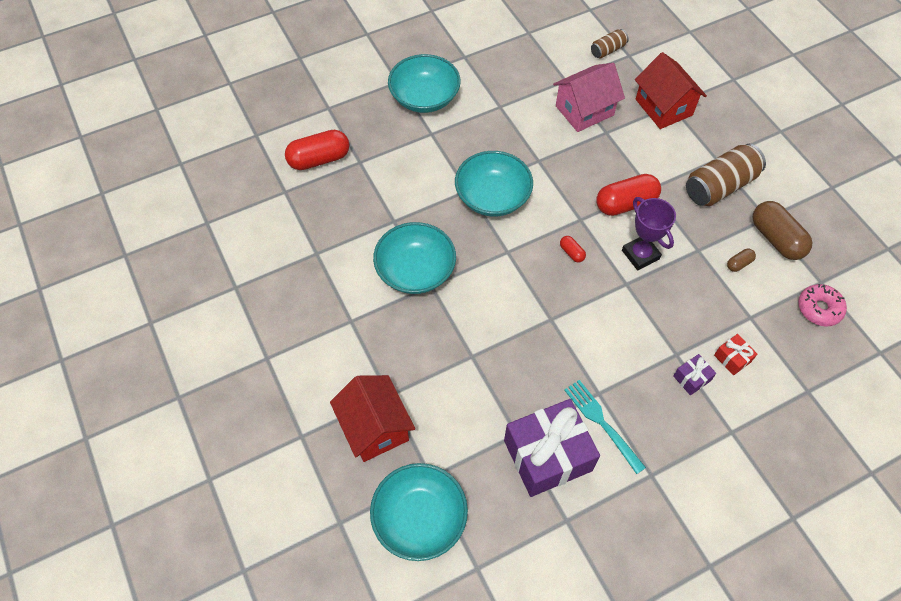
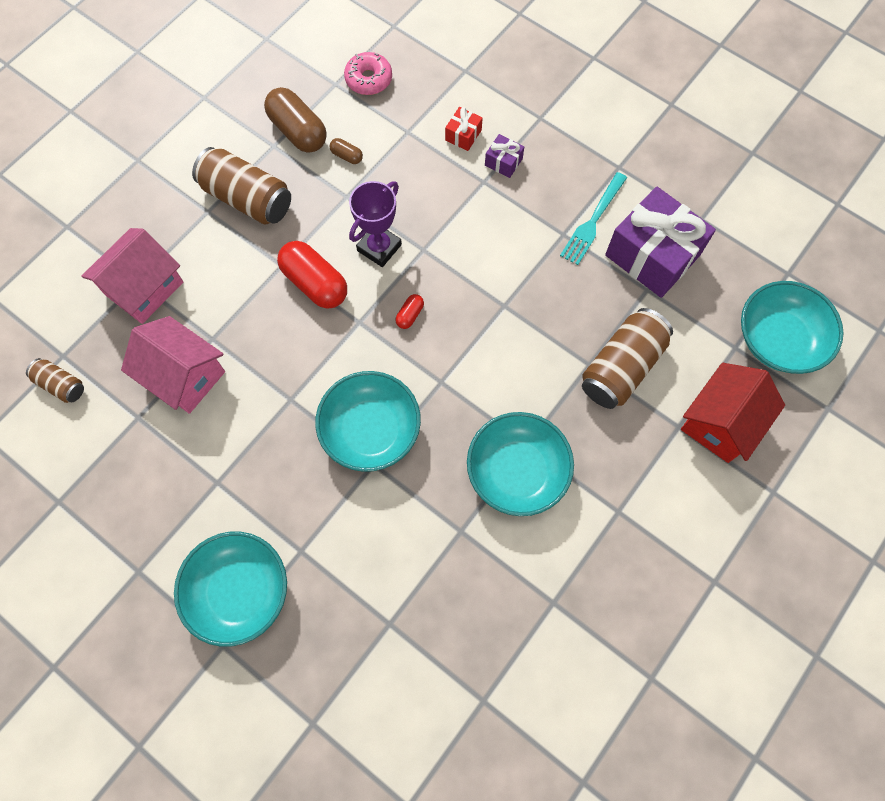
camera: 115 degrees left, 10 degrees up
red capsule [285,130,349,170] -> none
red house [635,52,707,129] -> pink house [81,228,183,324]
brown capsule [752,201,812,260] -> brown capsule turned 75 degrees counterclockwise [264,87,327,153]
none -> brown can [582,308,673,409]

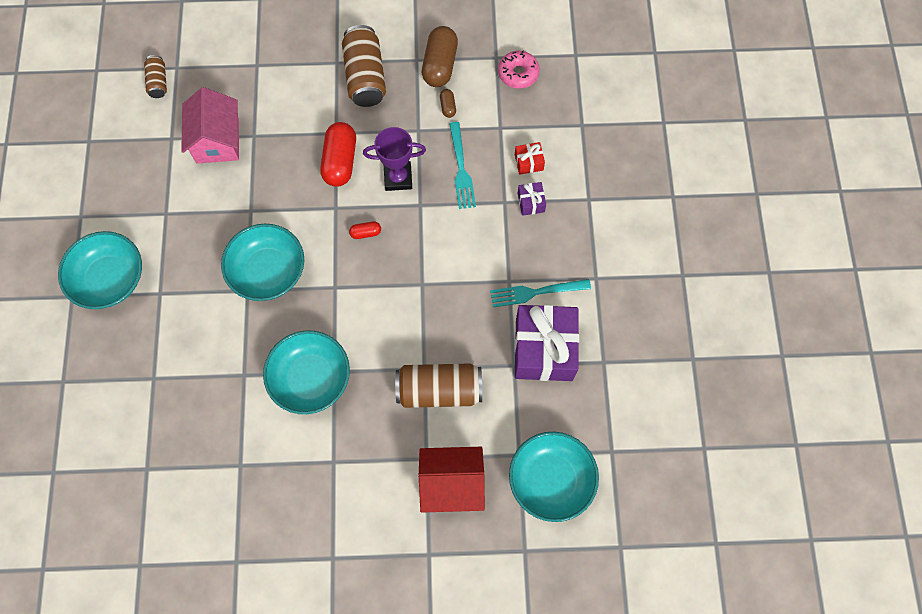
camera: 50 degrees right, 0 degrees up
pink house [81,228,183,324] -> none
none -> turquoise fork [449,122,476,209]

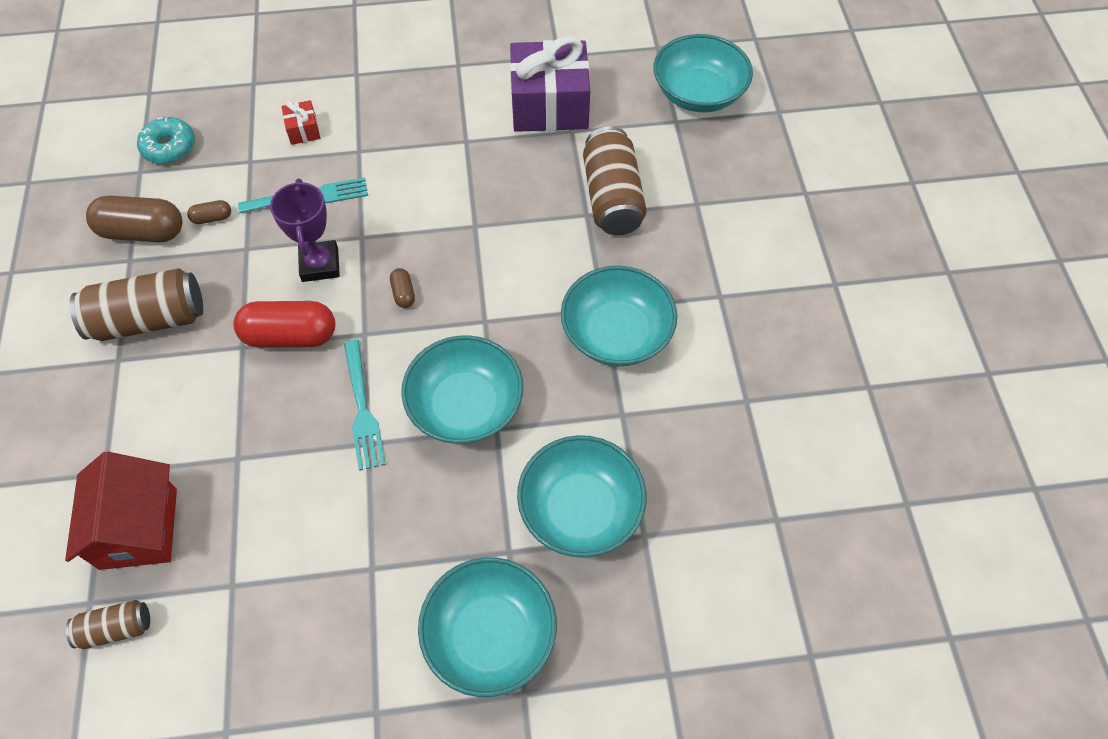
camera: 95 degrees left, 10 degrees down
pink house [181,87,239,164] -> none
red capsule [349,221,381,239] -> brown capsule [390,268,415,308]
red house [419,447,485,513] -> red house moved to [65,452,177,570]
turquoise fork [490,279,591,307] -> turquoise fork moved to [344,340,385,471]
pink donut [498,51,540,89] -> turquoise donut [137,117,195,164]
purple gift [518,182,546,216] -> none
none -> turquoise bowl [517,435,646,558]

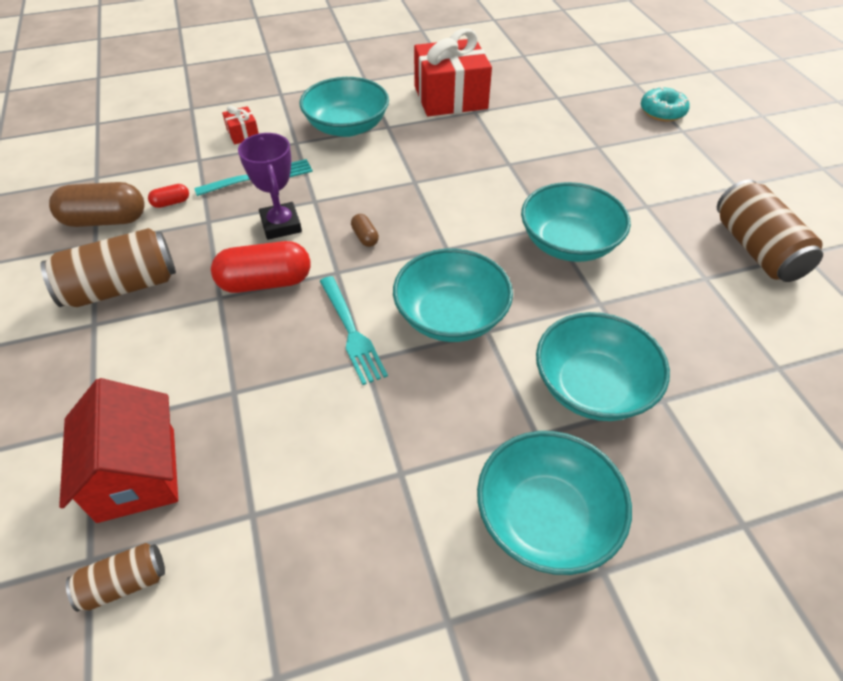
camera: 10 degrees left, 10 degrees down
turquoise donut [137,117,195,164] -> turquoise donut moved to [641,87,690,121]
brown capsule [187,200,231,224] -> red capsule [148,184,189,208]
purple gift [510,36,590,132] -> red gift [414,28,492,116]
brown can [583,126,647,235] -> brown can moved to [717,180,823,282]
turquoise bowl [654,34,753,112] -> turquoise bowl moved to [300,77,389,137]

